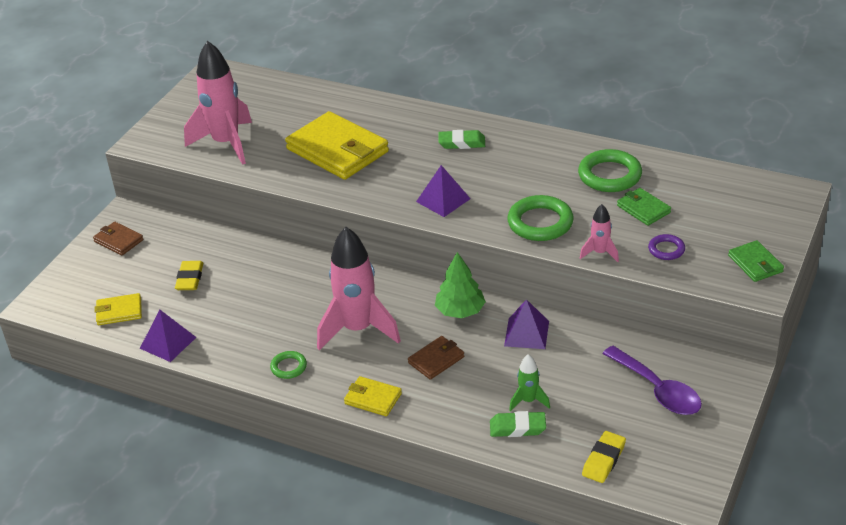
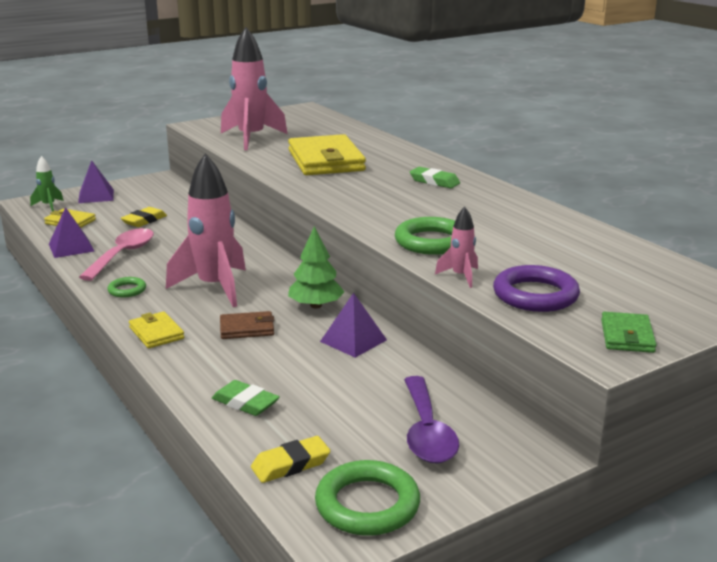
camera: 30 degrees right, 15 degrees down
brown wallet [93,222,144,256] -> none
purple pyramid [416,165,471,217] -> purple pyramid moved to [78,160,114,203]
green rocket [509,354,550,411] -> green rocket moved to [30,156,64,212]
green ring [578,149,642,192] -> green ring moved to [315,460,420,536]
green wallet [617,188,671,226] -> none
purple ring [648,234,685,260] -> purple ring [493,265,580,312], size x1.86
none -> pink spoon [79,228,154,281]

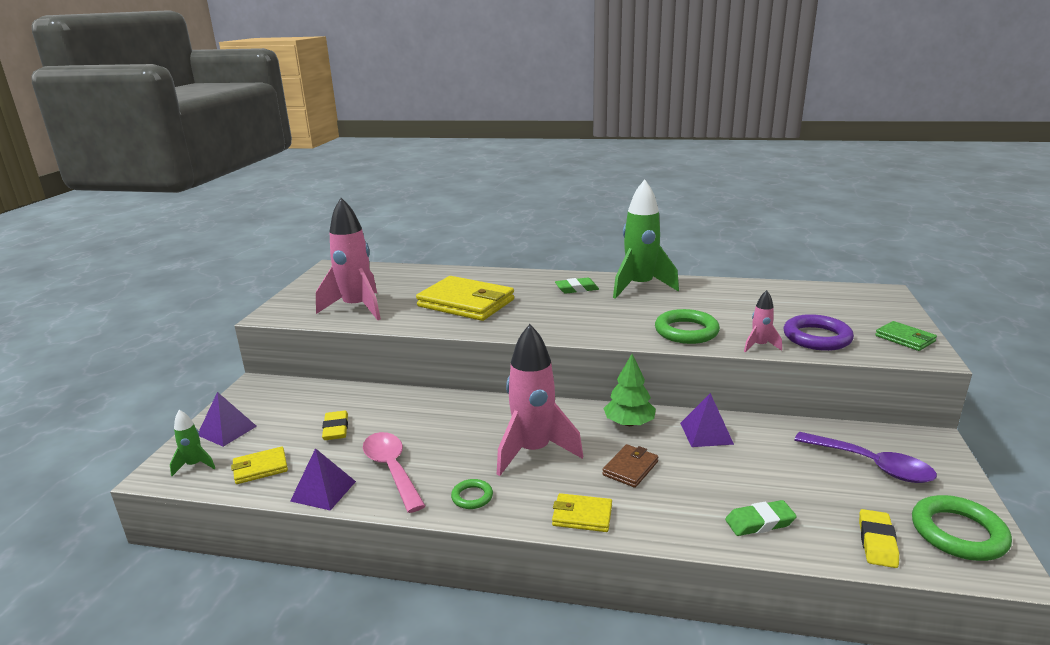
camera: 45 degrees left, 0 degrees up
none -> green rocket [613,179,679,299]

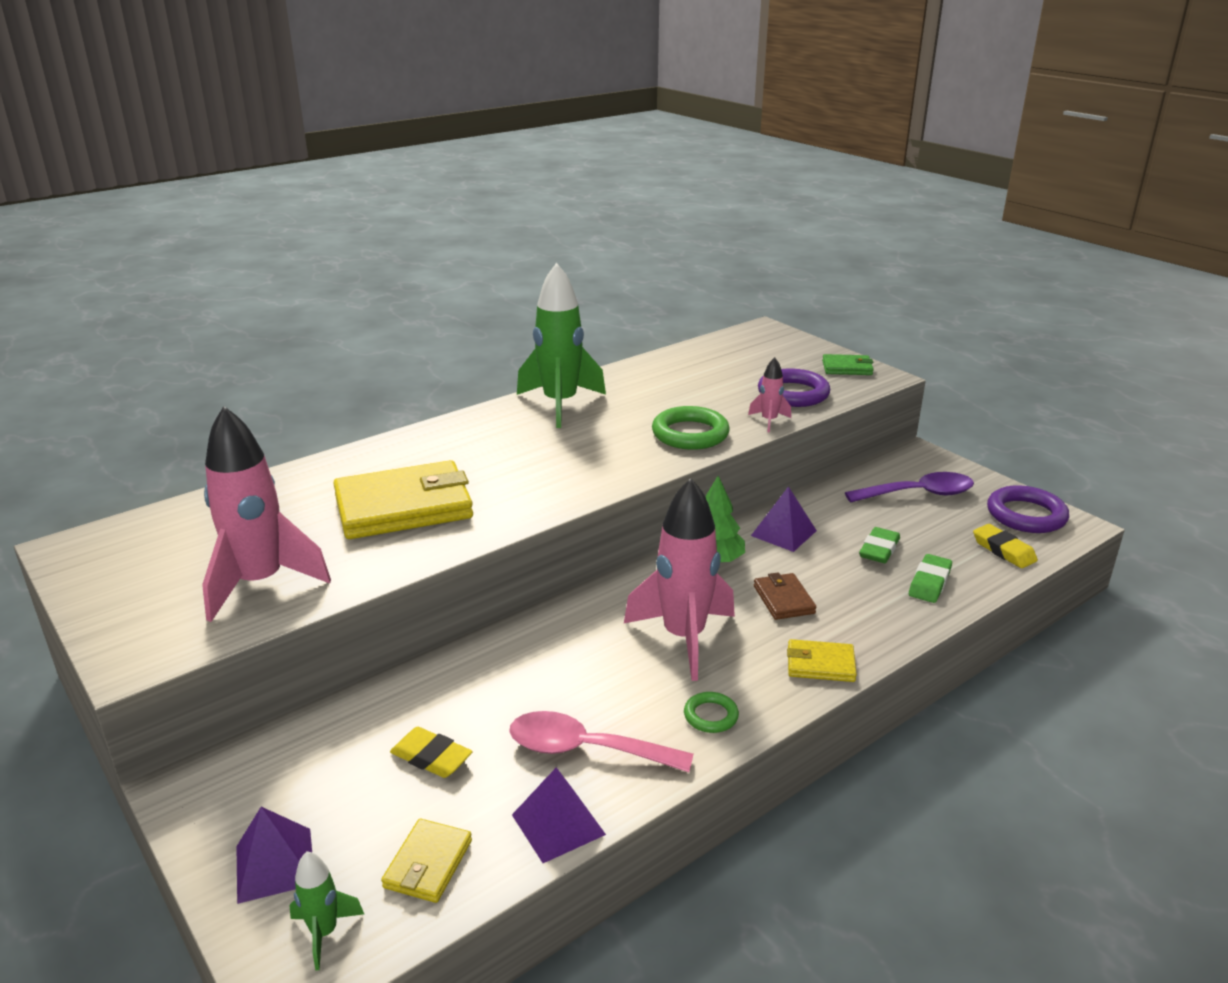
camera: 50 degrees left, 5 degrees up
yellow wallet [552,493,612,532] -> yellow wallet turned 45 degrees clockwise [787,639,857,682]
green eraser [555,278,599,294] -> green eraser moved to [859,527,900,563]
green ring [912,495,1012,561] -> purple ring [987,485,1069,533]

